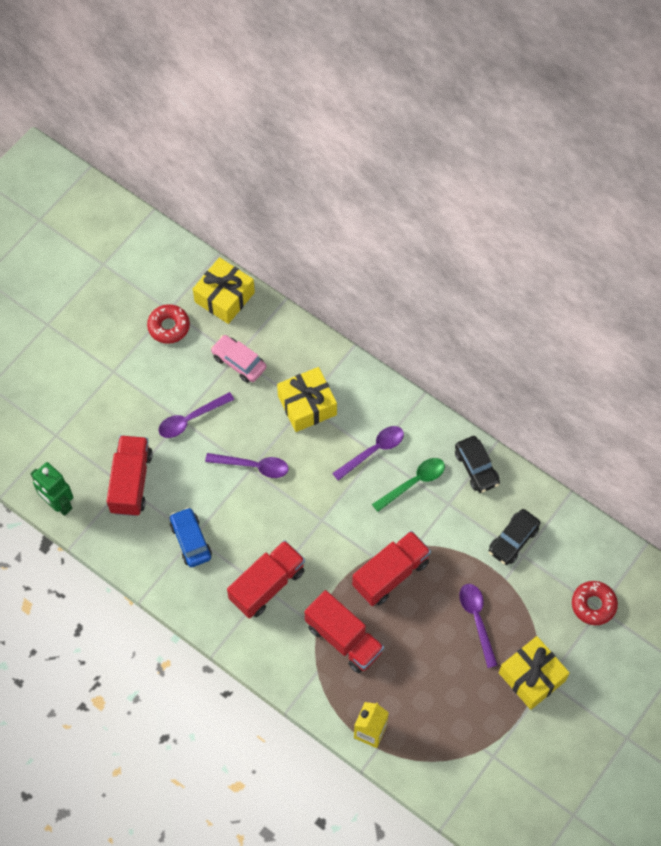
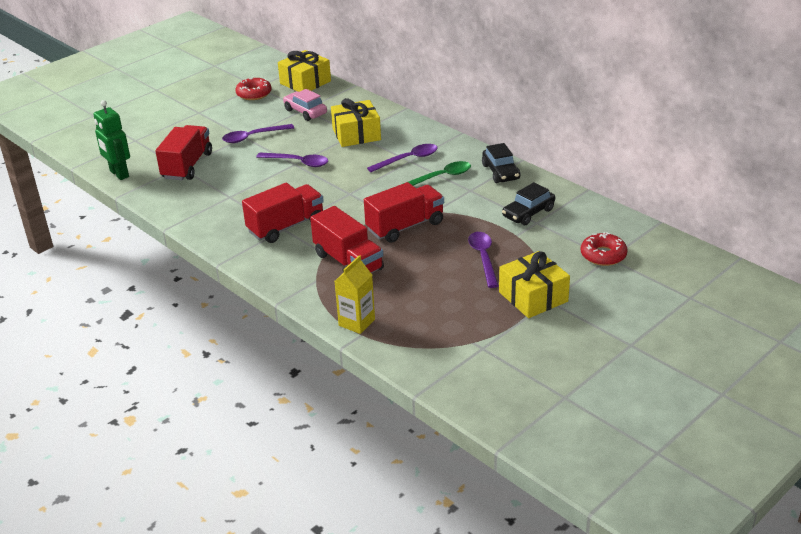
camera: 10 degrees right, 30 degrees down
blue car [170,507,212,567] -> none

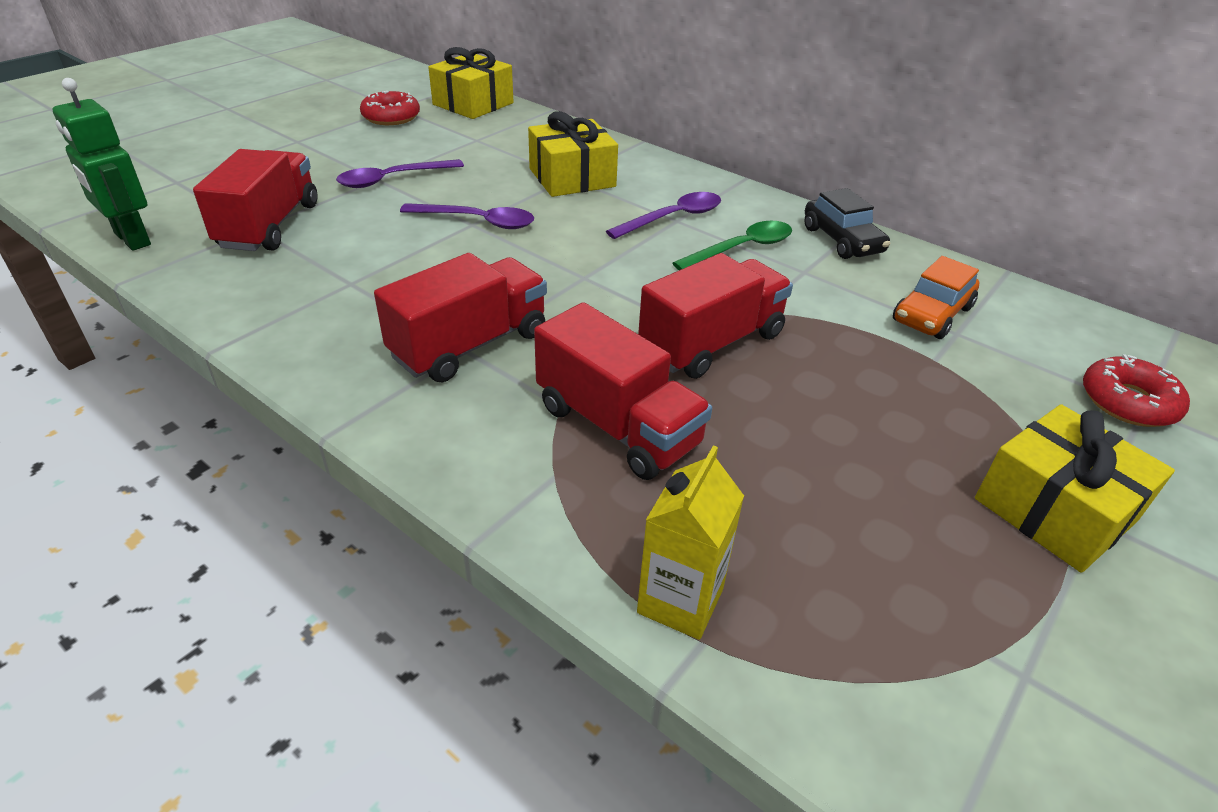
camera: 10 degrees left, 5 degrees up
pink car [283,89,327,121] -> none
purple spoon [468,232,499,288] -> none
black car [502,182,555,225] -> orange car [893,256,980,339]

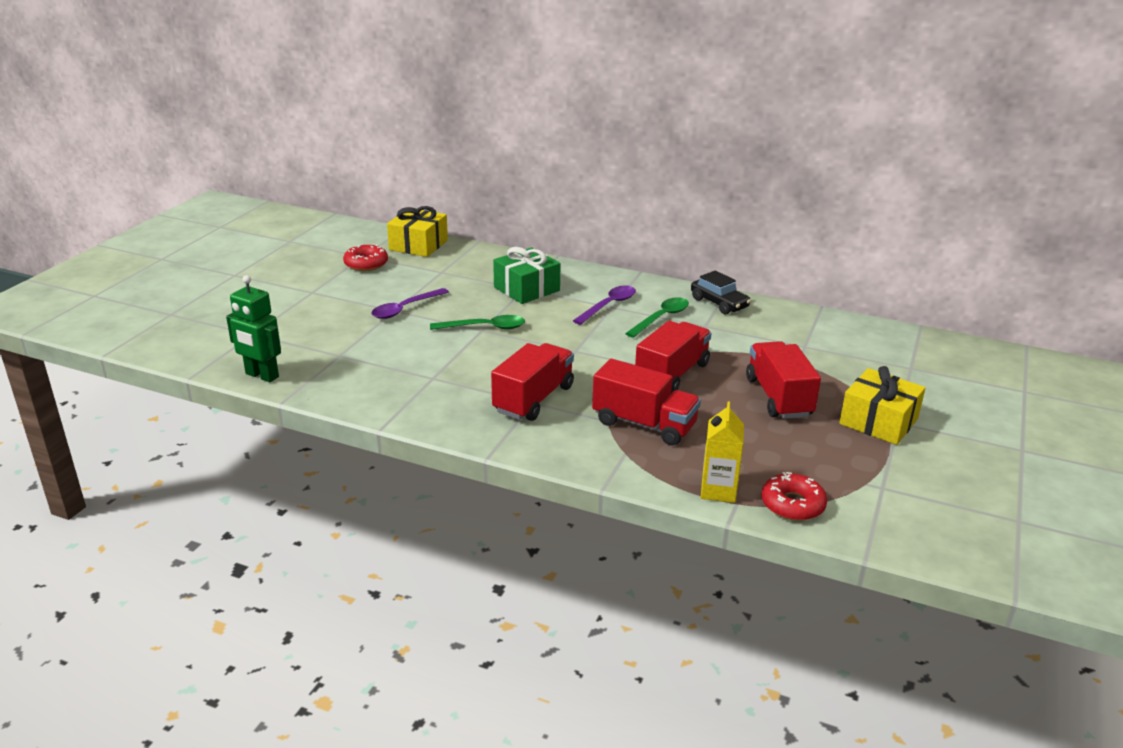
camera: 15 degrees left, 10 degrees down
red truck [193,149,318,251] -> red truck moved to [746,341,821,419]
purple spoon [400,203,534,229] -> green spoon [430,315,525,330]
yellow gift [528,111,618,197] -> green gift [493,247,561,304]
orange car [893,256,980,339] -> none
red donut [1083,354,1190,427] -> red donut moved to [761,472,827,521]

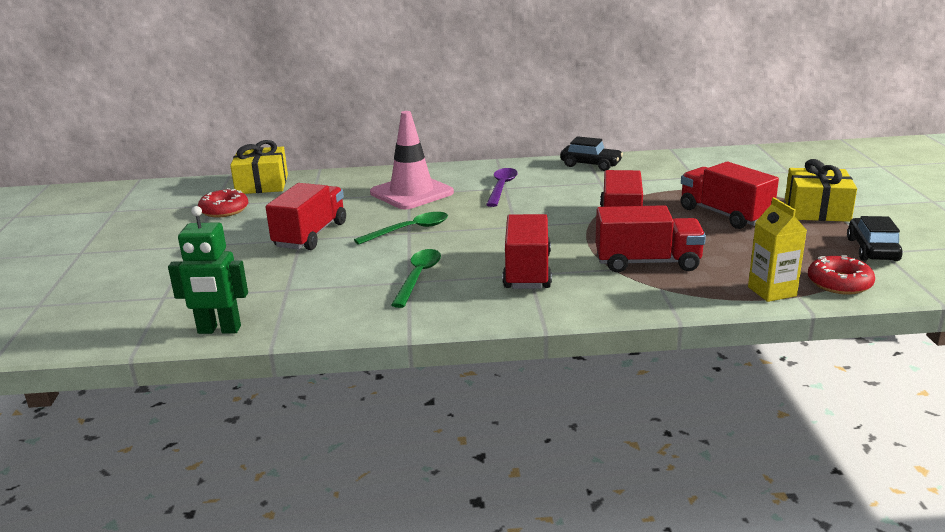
camera: 25 degrees left, 5 degrees down
purple spoon [371,288,449,319] -> red truck [266,183,346,250]
green gift [493,247,561,304] -> pink traffic cone [370,111,454,209]
green spoon [625,297,689,338] -> green spoon moved to [391,249,441,308]
none -> black car [847,216,903,261]

